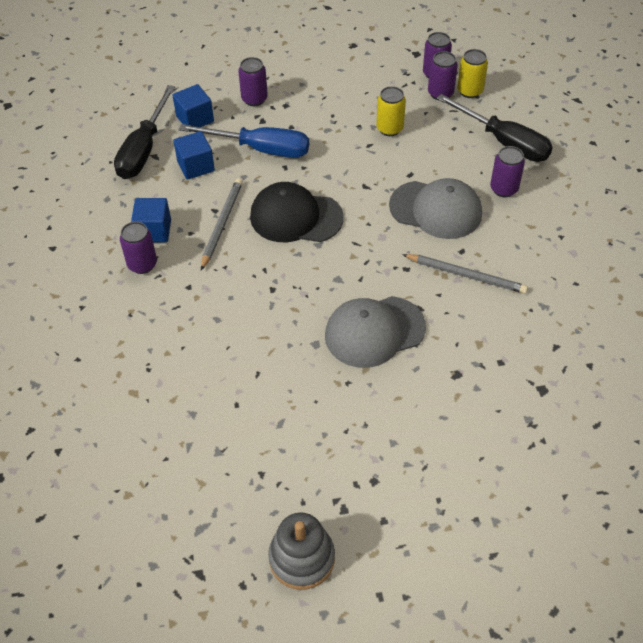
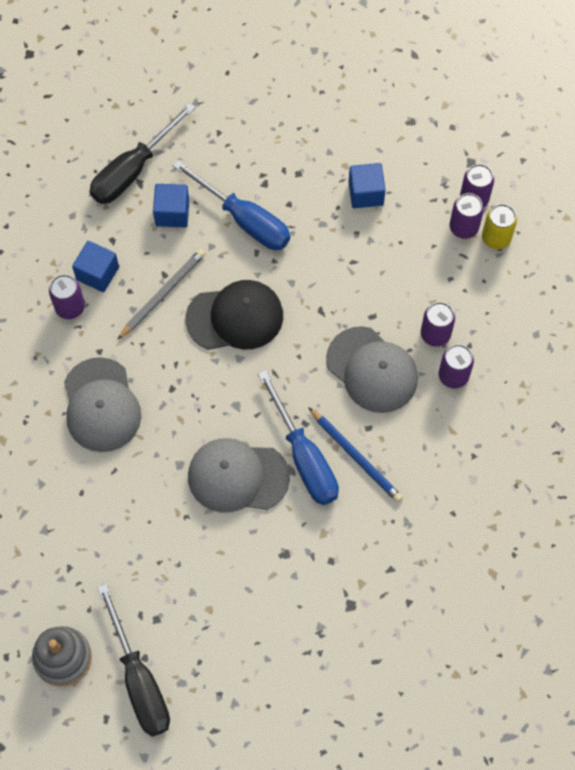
camera: 25 degrees right, 15 degrees up
blue cube [172,84,214,132] -> blue cube moved to [348,163,386,208]
purple can [238,57,268,106] -> purple can moved to [421,302,455,347]
black cap [250,182,344,242] -> black cap turned 135 degrees clockwise [186,280,283,350]
yellow can [376,86,406,136] -> none
grey pencil [402,254,528,294] -> blue pencil [308,407,403,503]
black screwdriver [436,94,553,162] -> black screwdriver moved to [97,584,170,737]
none -> grey cap [64,357,141,452]
none -> blue screwdriver [258,370,339,505]

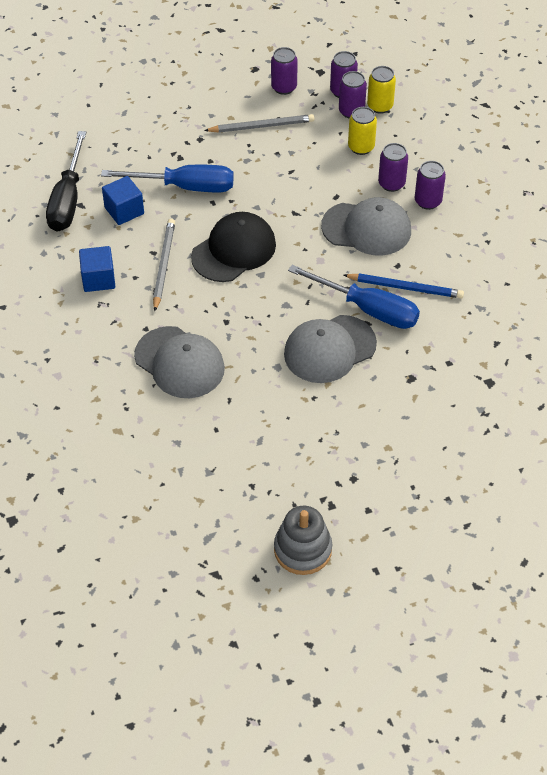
camera: 35 degrees left, 15 degrees down
purple can [49,274,85,319] -> purple can moved to [271,47,298,95]
black screwdriver [97,584,170,737] -> none
blue cube [348,163,386,208] -> grey pencil [204,114,314,133]
none -> yellow can [348,107,377,155]

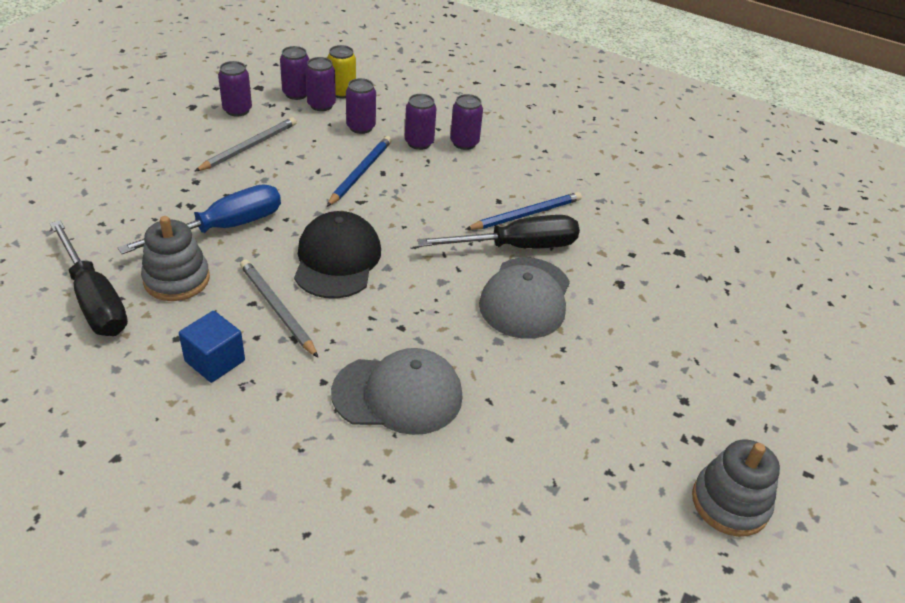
camera: 45 degrees left, 10 degrees down
blue cube [102,176,144,225] -> grey stacking toy [141,216,210,301]
blue screwdriver [288,265,420,329] -> black screwdriver [417,215,580,249]
grey cap [321,197,411,256] -> none
yellow can [348,107,377,155] -> purple can [346,78,376,134]
none -> blue pencil [327,136,392,207]

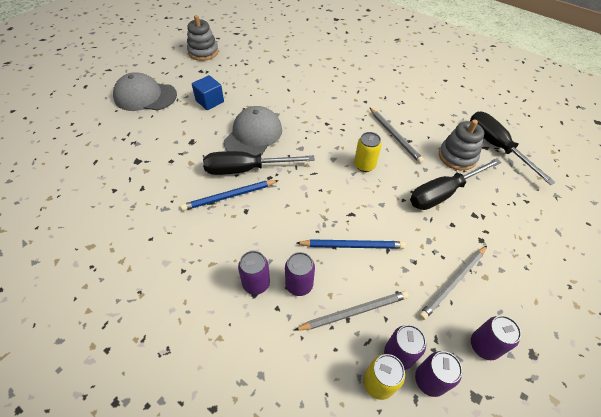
camera: 170 degrees left, 10 degrees up
blue screwdriver [118,184,281,254] -> black screwdriver [410,158,501,210]
blue cube [179,311,245,383] -> blue cube moved to [192,75,224,110]
black cap [294,211,381,299] -> yellow can [354,132,382,172]
blue pencil [327,136,392,207] -> blue pencil turned 120 degrees counterclockwise [297,239,406,249]
grey cap [331,348,463,435] -> grey cap moved to [113,72,177,111]
purple can [346,78,376,134] -> grey pencil [294,291,409,331]

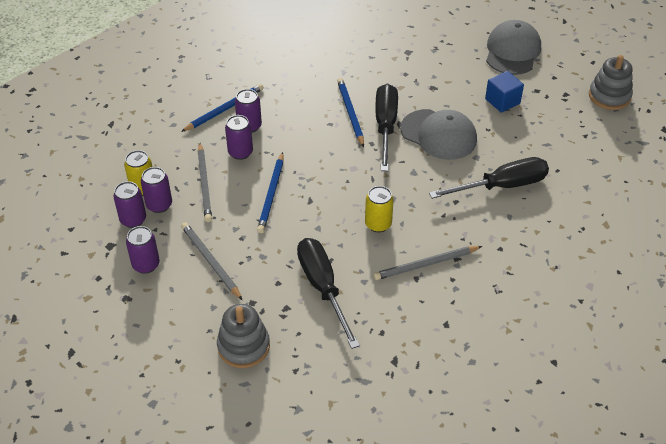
camera: 100 degrees right, 5 degrees down
grey stacking toy [439,120,484,171] -> grey stacking toy moved to [217,304,270,368]
black screwdriver [470,112,556,185] -> black screwdriver moved to [429,157,549,199]
none -> blue pencil [181,84,264,132]

